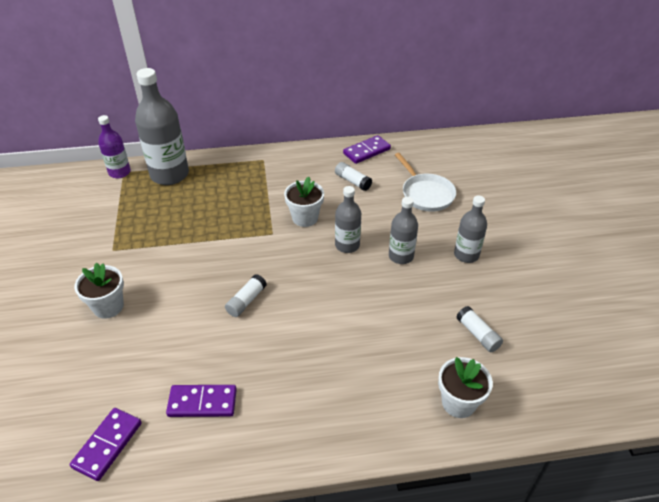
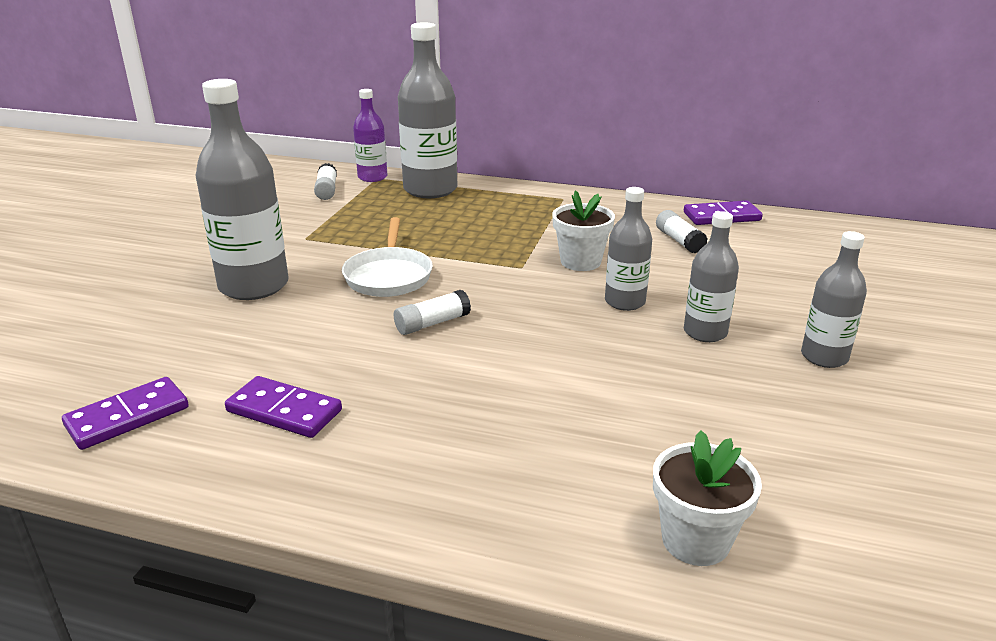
camera: 25 degrees right, 15 degrees down
white flower pot [74,263,124,319] -> grey bottle [195,79,288,300]
white pan [395,153,456,212] -> white pan moved to [342,217,433,297]
white glue stick [456,306,503,352] -> white glue stick moved to [314,163,337,200]

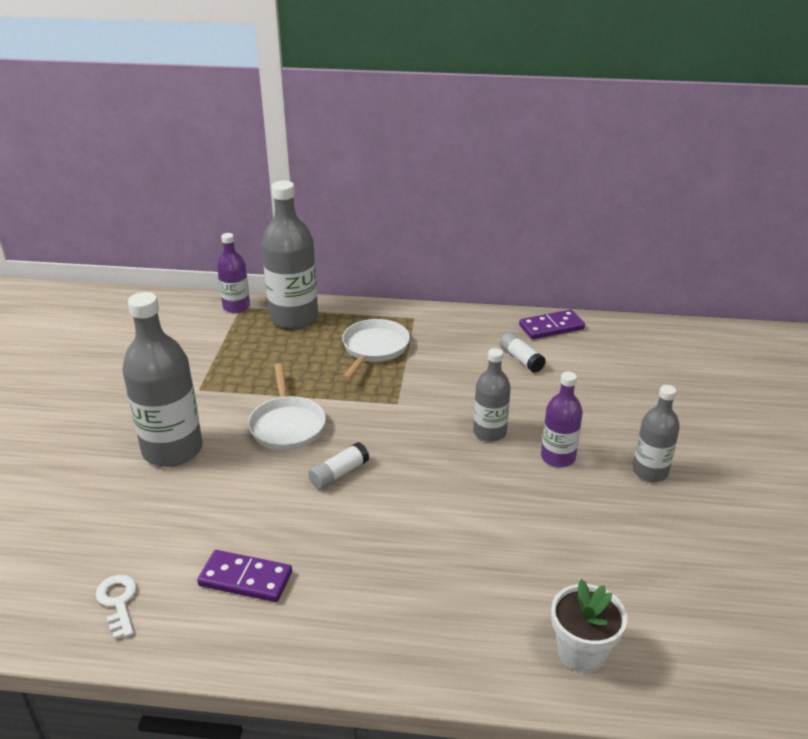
camera: 10 degrees left, 5 degrees up
purple domino [62,377,189,450] -> white key [96,575,137,640]
white glue stick [314,163,337,200] -> none
white flower pot [552,190,615,271] -> none
grey bottle [684,211,739,342] -> purple bottle [541,372,583,467]
none -> white pan [342,319,410,380]

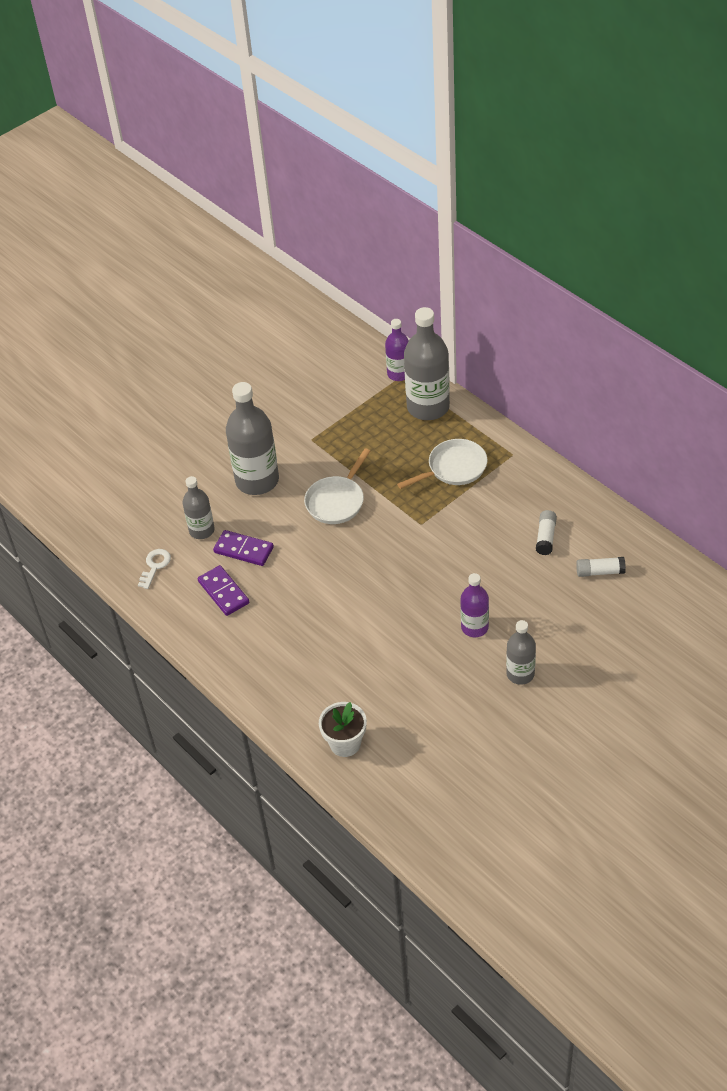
camera: 45 degrees right, 15 degrees up
white glue stick [308,442,369,489] -> white glue stick moved to [576,557,626,577]
grey bottle [473,348,511,442] -> grey bottle moved to [183,476,215,539]
purple domino [519,310,585,339] -> purple domino moved to [213,530,274,566]

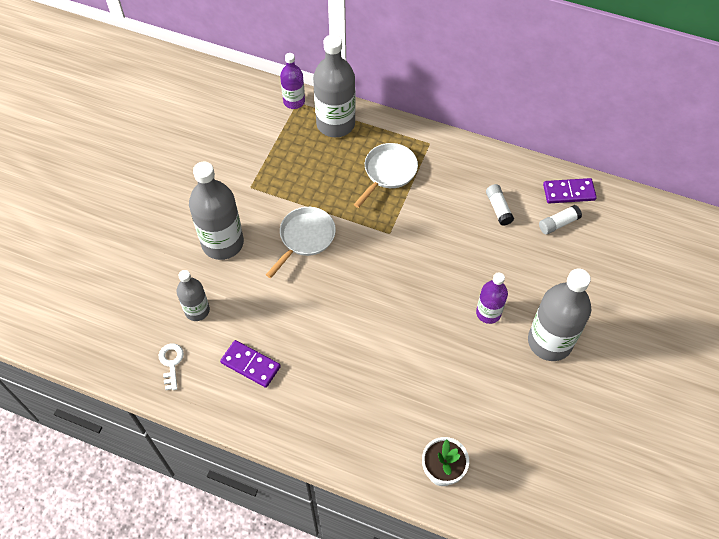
camera: 30 degrees left, 10 degrees up
purple domino [213,530,274,566] -> purple domino moved to [543,178,597,203]
white pan [304,448,370,524] -> white pan turned 150 degrees counterclockwise [266,207,336,278]
grey bottle [506,620,536,685] -> grey bottle [528,269,591,361], size x1.75

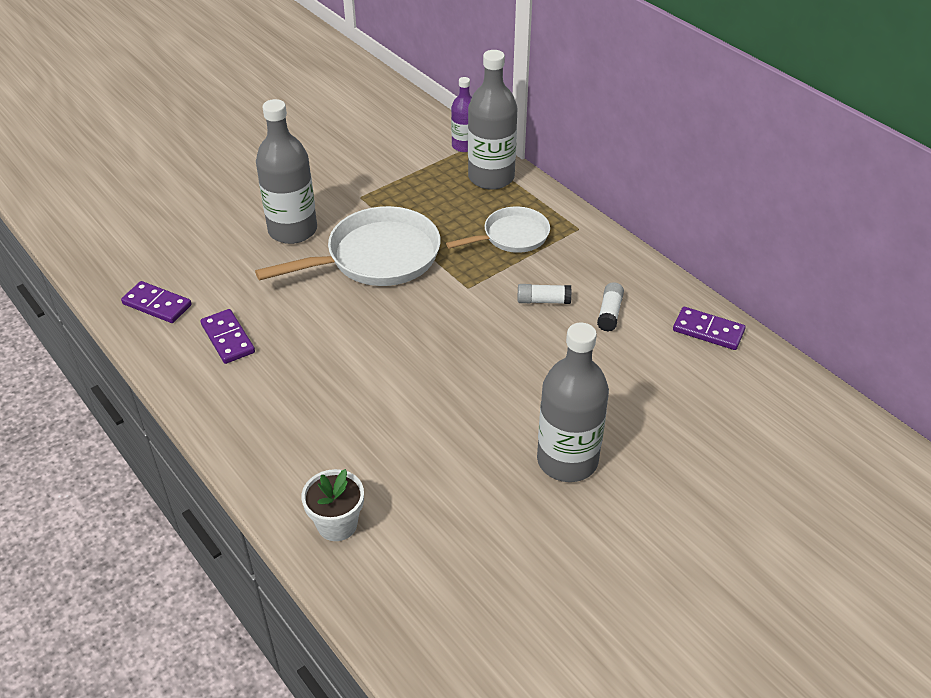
camera: 30 degrees right, 15 degrees down
white key [159,343,184,390] -> purple domino [121,281,192,323]
grey bottle [177,270,210,321] -> none
white pan [266,207,336,278] -> white pan [255,206,441,286], size x1.67
purple bottle [476,272,508,324] -> none
white glue stick [539,205,582,235] -> white glue stick moved to [518,284,571,304]

